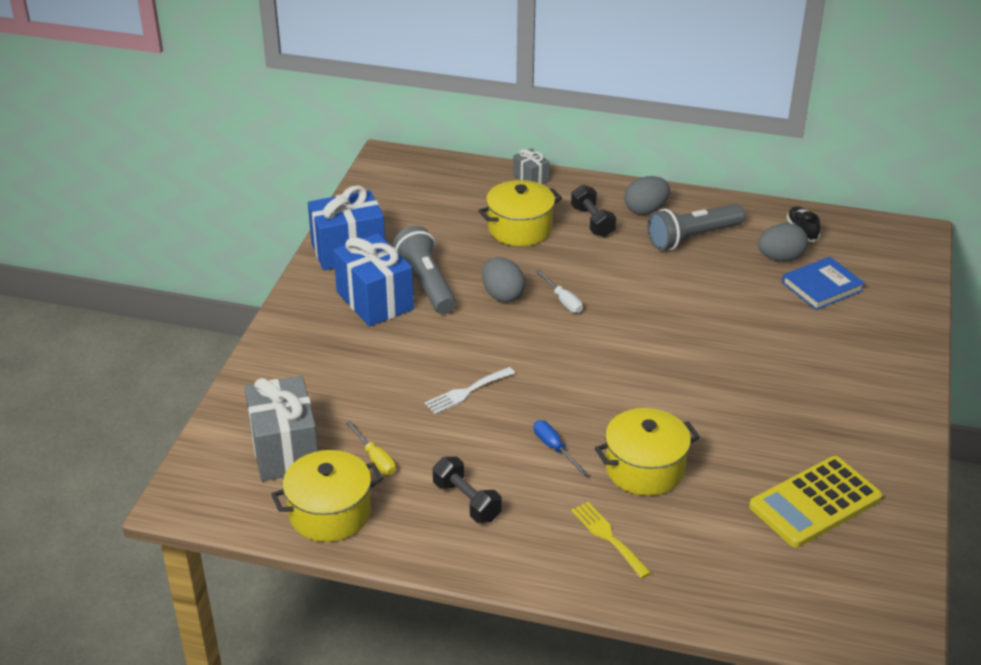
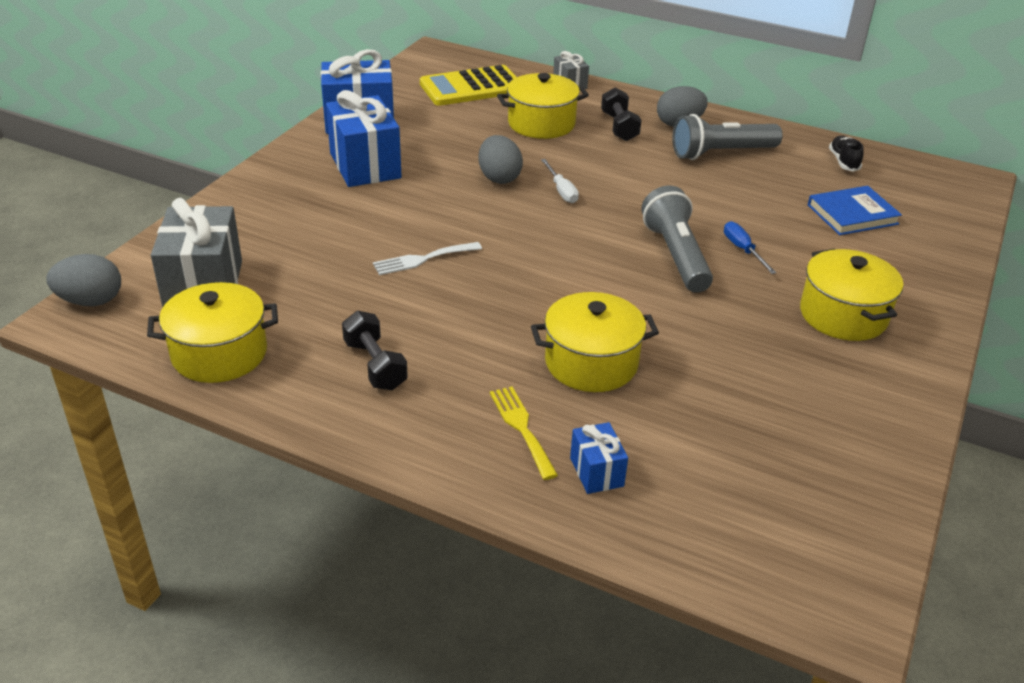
camera: 10 degrees right, 0 degrees up
yellow screwdriver [346,421,396,475] -> none
grey flashlight [393,226,456,314] -> grey flashlight moved to [641,186,713,293]
blue screwdriver [534,420,588,476] -> blue screwdriver moved to [724,221,777,274]
yellow calculator [749,456,883,547] -> yellow calculator moved to [420,65,517,106]
grey egg [758,223,808,262] -> grey egg moved to [46,254,121,306]
none -> blue gift [570,422,628,494]
none -> yellow pot [800,249,903,341]

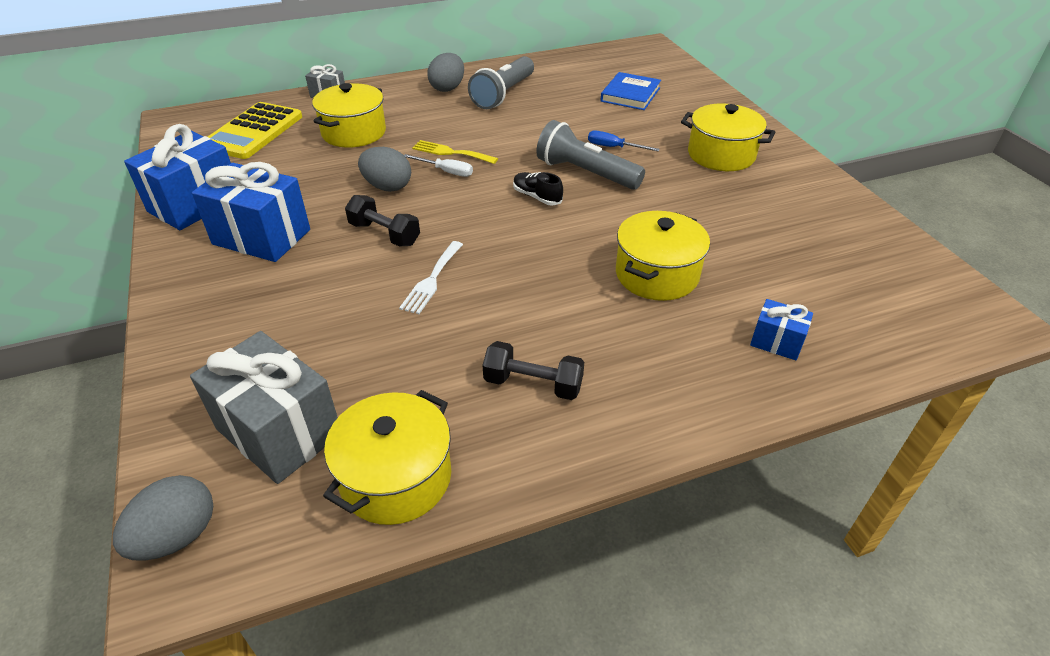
camera: 45 degrees left, 5 degrees up
yellow fork [490,387,558,480] -> yellow fork moved to [412,140,498,164]
black dumbbell [601,87,642,141] -> black dumbbell moved to [345,195,420,247]
black shoe [829,136,864,172] -> black shoe moved to [513,172,563,206]

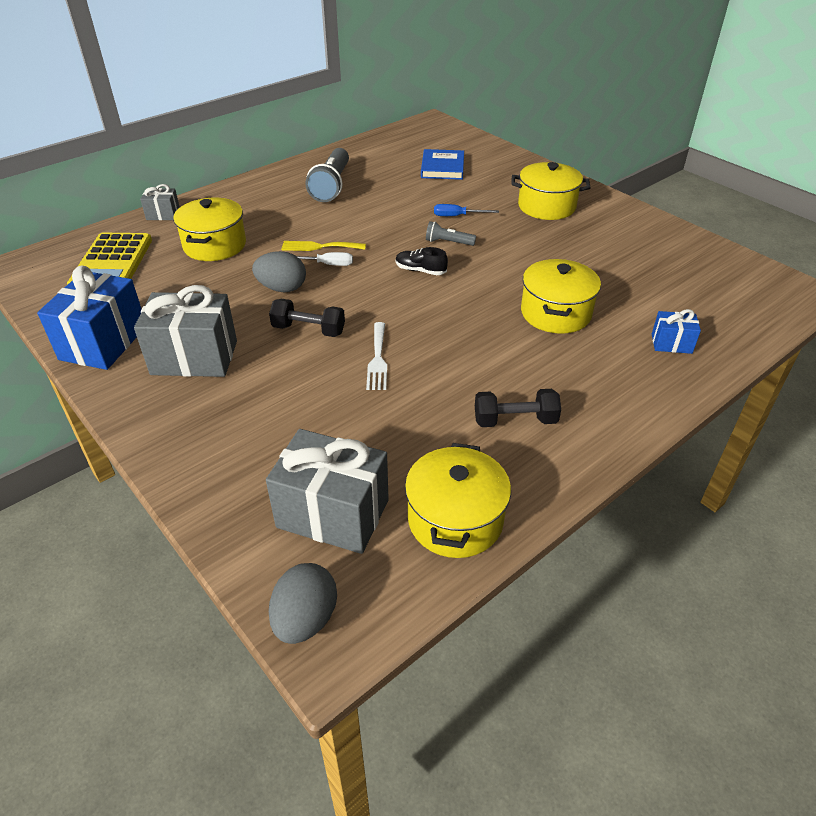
camera: 20 degrees left, 0 degrees up
blue gift [192,162,310,262] -> grey gift [134,285,237,377]
grey egg [427,53,464,92] -> none
grey flashlight [536,120,645,190] -> grey flashlight [426,221,476,246], size x0.52

